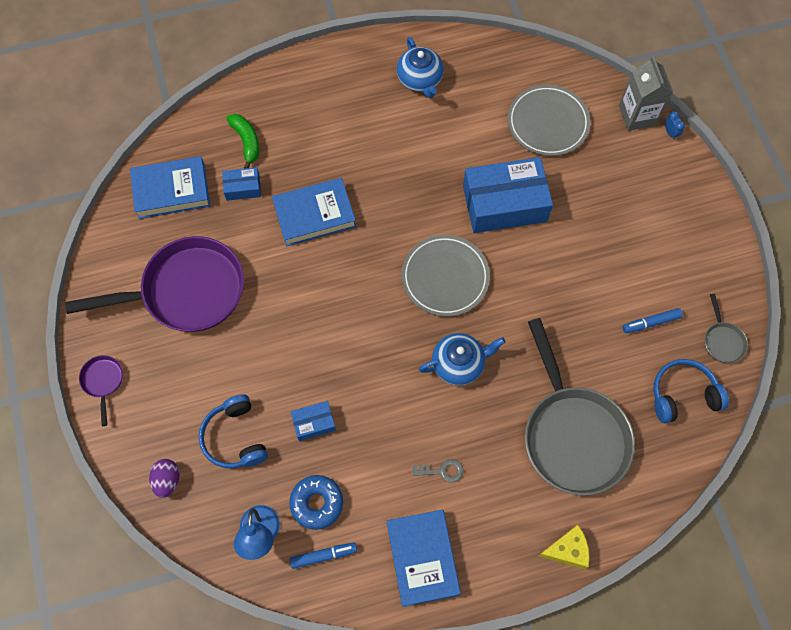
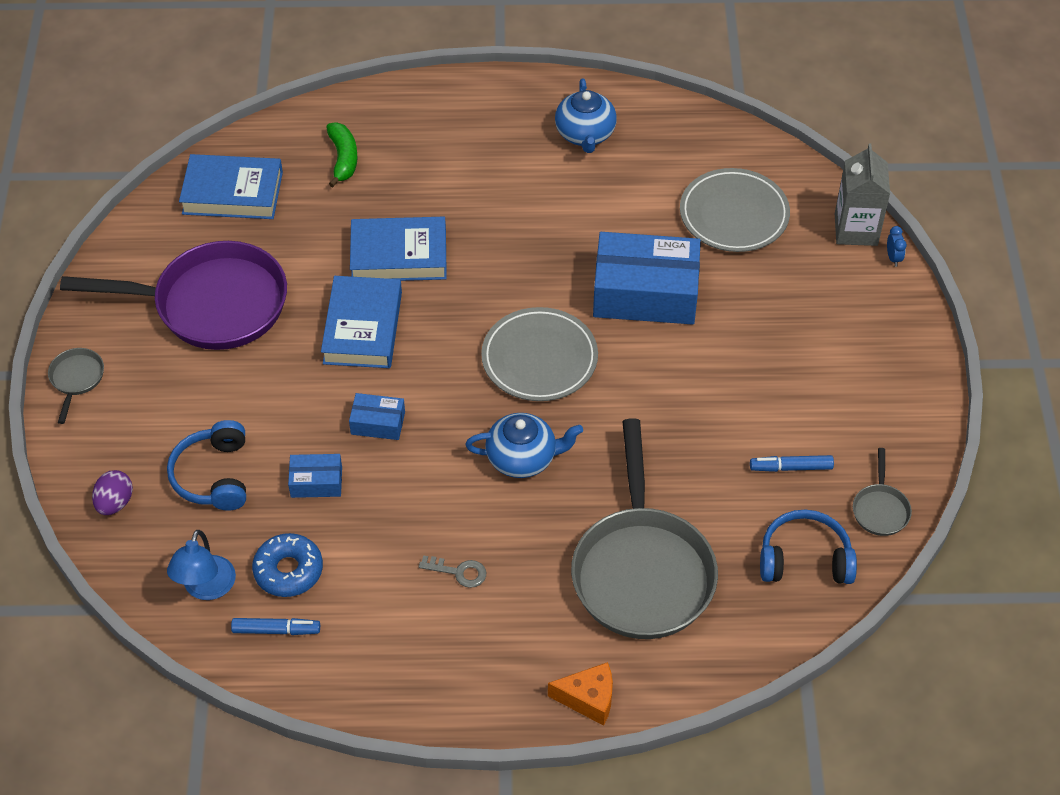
camera: 15 degrees right, 15 degrees down
purple pan [79,355,123,426] -> grey pan [48,348,104,424]
blue box [222,167,261,201] -> blue box moved to [349,393,405,440]
blue book [387,510,461,607] -> blue book moved to [321,276,402,368]
yellow cheese [538,525,590,569] -> orange cheese [548,662,613,726]

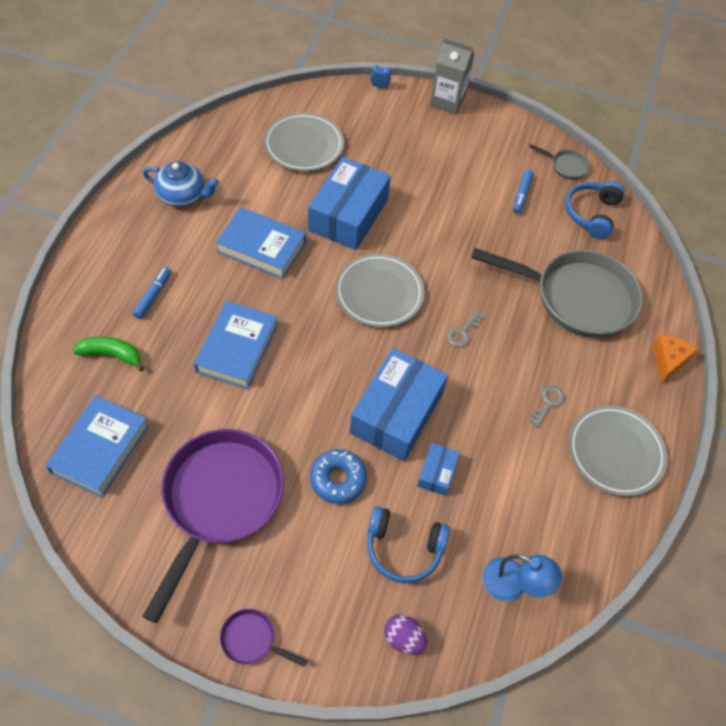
camera: 75 degrees left, 5 degrees up
grey pan [48,348,104,424] -> purple pan [220,609,307,667]
blue marker [231,618,320,635] -> blue marker moved to [133,267,171,319]
blue donut [252,533,323,597] -> blue donut moved to [310,449,367,504]
blue book [321,276,402,368] -> blue book moved to [216,207,306,279]
blue box [349,393,405,440] -> blue box [349,348,448,461], size x2.16
blue teapot [465,413,583,478] -> grey key [447,311,484,347]
grey carton [835,143,890,246] -> grey carton moved to [430,37,475,114]
none -> grey plate [568,405,667,496]

